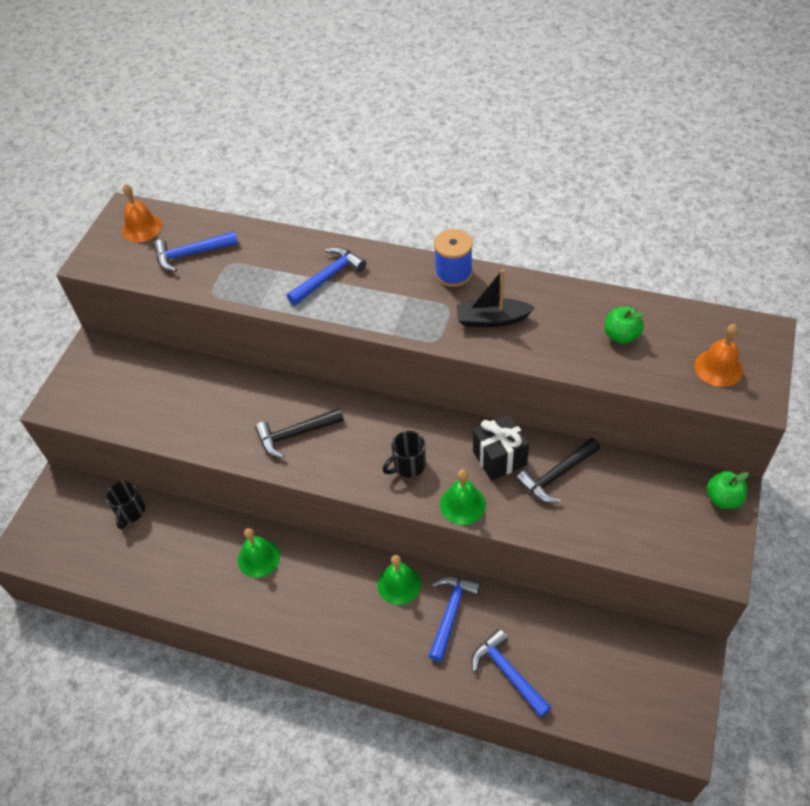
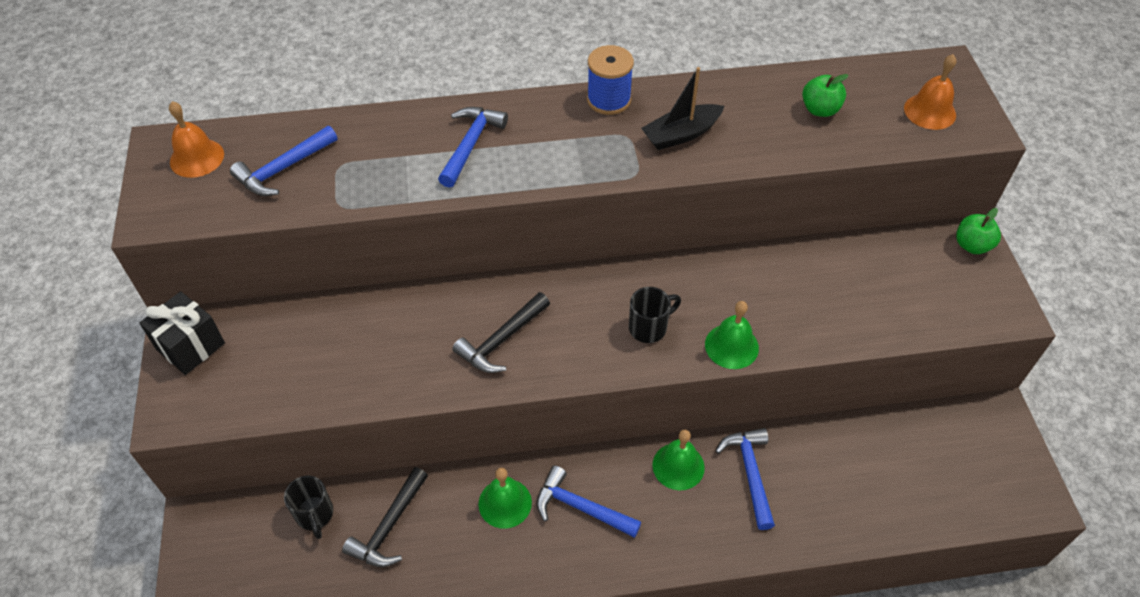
camera: 30 degrees left, 0 degrees up
black mug [382,431,426,478] -> black mug turned 150 degrees counterclockwise [629,287,681,343]
blue hammer [472,629,552,717] -> blue hammer moved to [537,465,641,538]
black gift [473,414,529,481] -> black gift moved to [139,291,225,375]
black hammer [516,438,600,503] -> black hammer moved to [342,467,428,567]

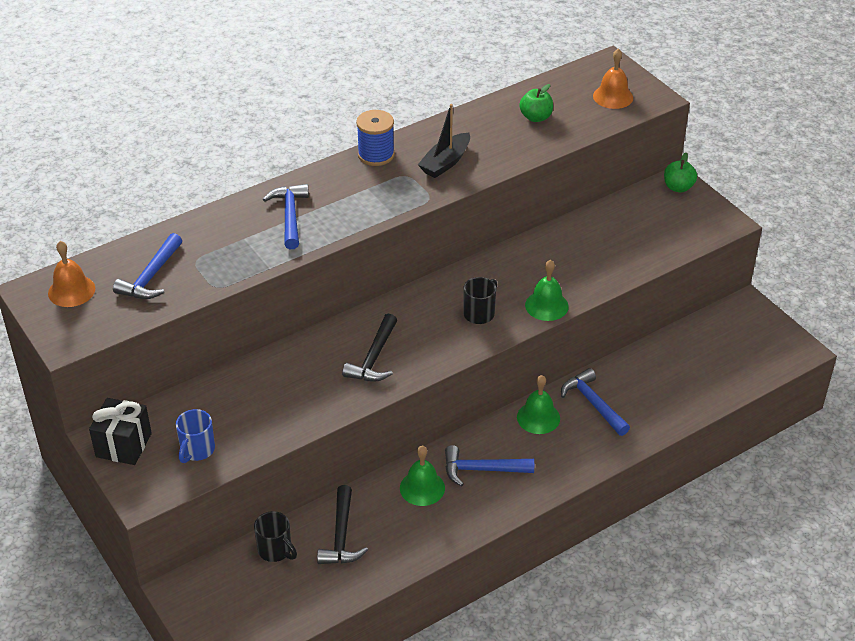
camera: 25 degrees left, 10 degrees down
none -> blue mug [176,409,215,463]

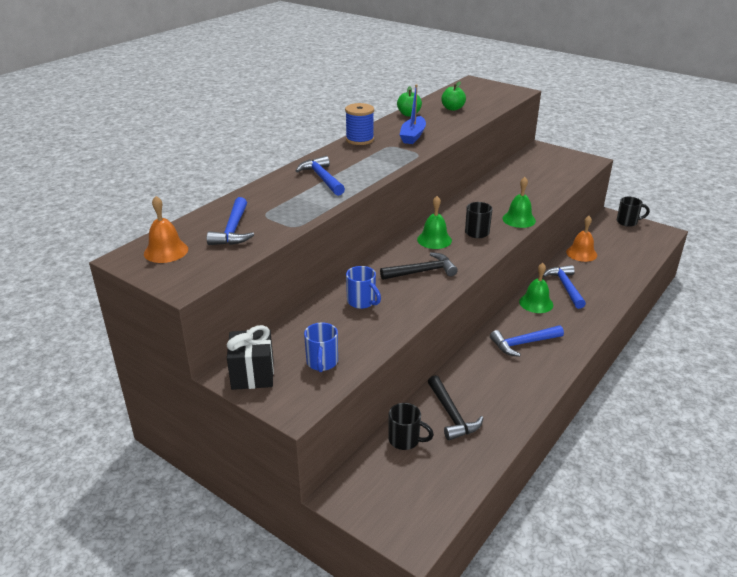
camera: 20 degrees left, 10 degrees down
black hammer [342,314,397,382] -> black hammer turned 105 degrees counterclockwise [380,252,458,280]
green bell [400,446,445,506] -> green bell moved to [417,196,452,249]
black boat [418,104,470,178] -> blue boat [399,84,426,144]
blue hammer [561,368,630,436] -> blue hammer turned 45 degrees clockwise [543,265,586,309]
orange bell [593,49,633,109] -> orange bell moved to [566,216,597,262]
green apple [664,153,697,193] -> green apple moved to [397,86,422,116]
none -> blue mug [346,266,381,309]
none -> black mug [617,197,650,227]

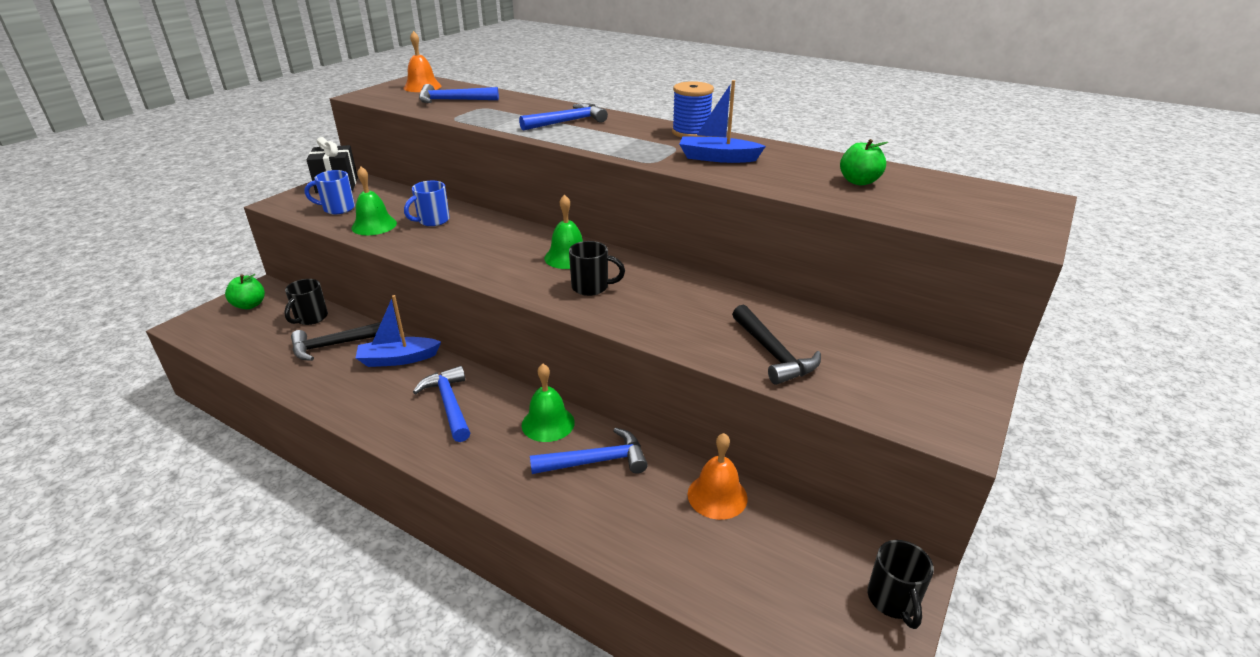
camera: 85 degrees right, 0 degrees up
black hammer [380,252,458,280] -> black hammer moved to [732,305,821,385]
green apple [397,86,422,116] -> green apple moved to [225,274,265,309]
green bell [502,177,536,228] -> green bell moved to [352,167,397,235]
none -> blue boat [356,295,441,367]

